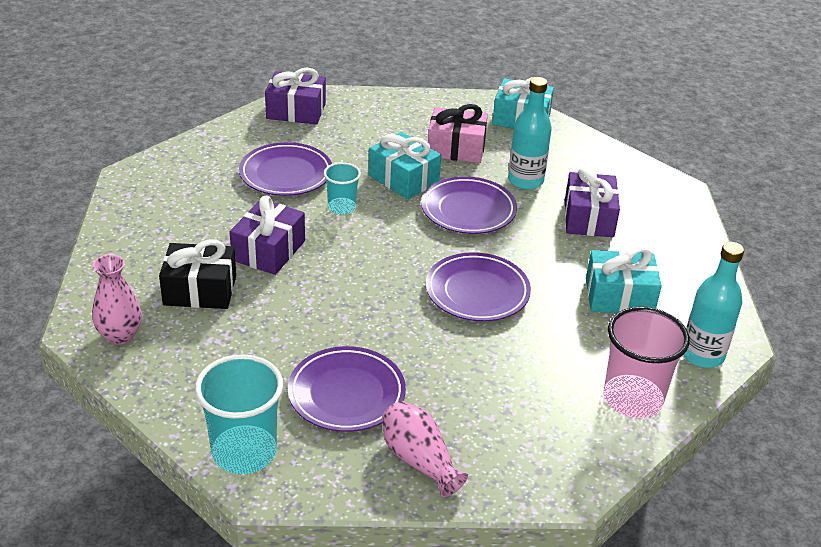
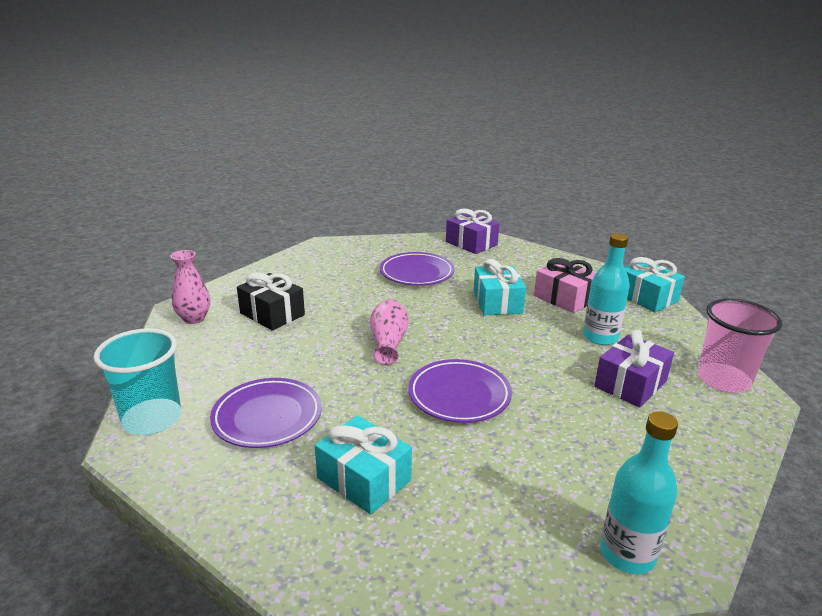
camera: 40 degrees right, 10 degrees down
purple gift [230,196,305,275] -> none
turquoise cup [324,162,361,215] -> none
pink vase [382,401,468,497] -> pink vase moved to [370,299,408,365]
purple plate [421,176,517,234] -> none
turquoise gift [586,247,662,313] -> turquoise gift moved to [315,415,412,515]
pink cup [603,307,690,418] -> pink cup moved to [697,298,782,393]

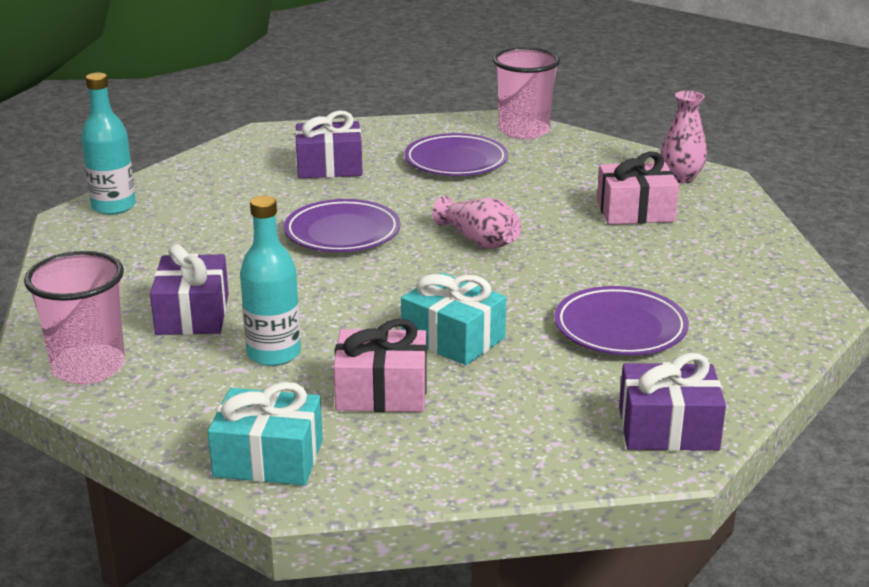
camera: 135 degrees right, 0 degrees up
turquoise cup [94,328,181,435] -> pink cup [493,47,560,139]
black gift [237,272,305,331] -> pink gift [597,151,679,225]
turquoise gift [315,415,412,515] -> purple gift [295,110,363,178]

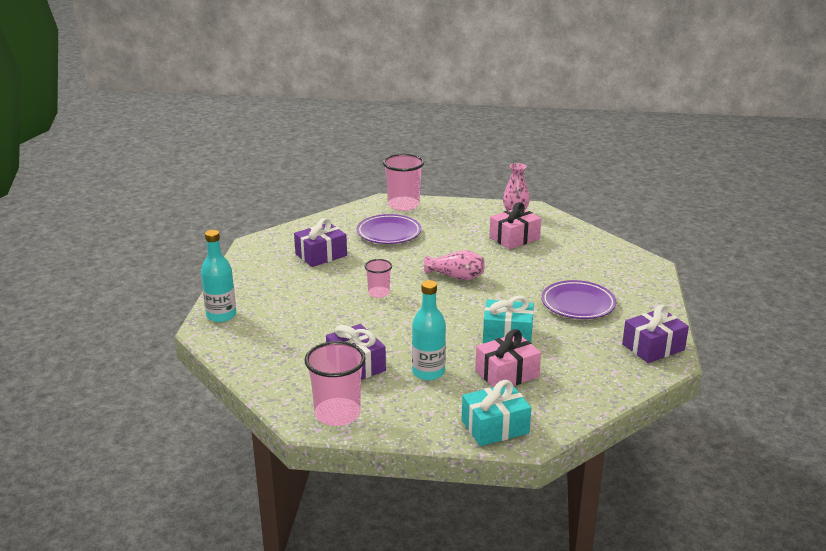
camera: 30 degrees left, 0 degrees up
purple plate [284,199,401,252] -> pink cup [365,259,392,298]

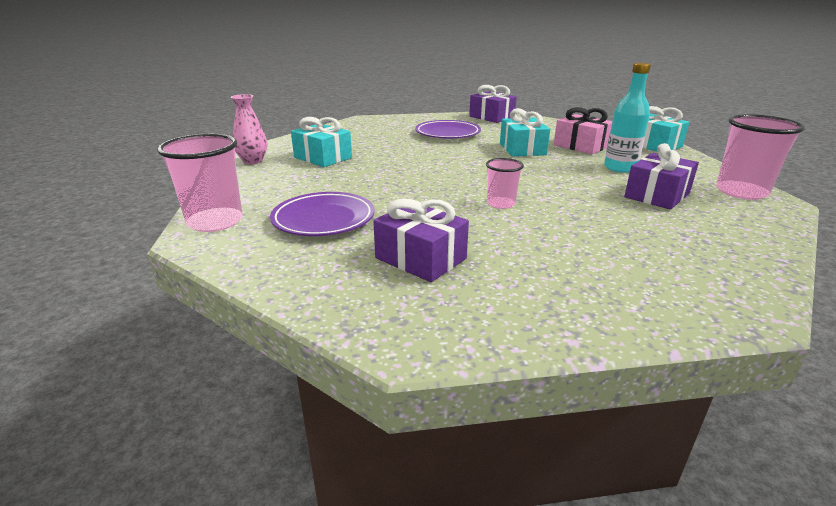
camera: 105 degrees left, 0 degrees up
turquoise bottle [201,230,236,322] -> none
pink vase [424,250,485,280] -> none
pink gift [489,202,541,249] -> turquoise gift [291,117,352,167]

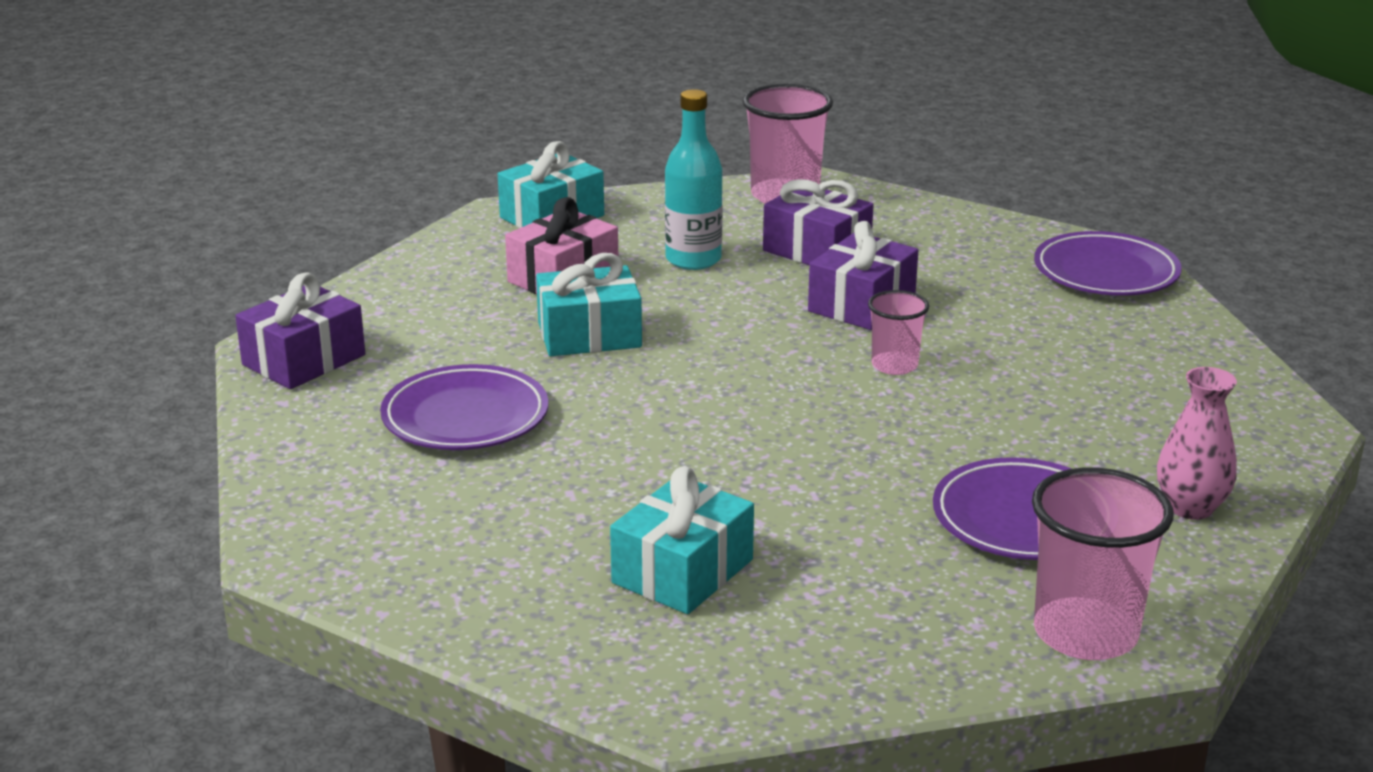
camera: 95 degrees left, 0 degrees up
pink vase [231,94,267,164] -> pink vase moved to [1157,367,1237,520]
purple gift [373,198,469,282] -> purple gift moved to [808,221,918,330]
none -> purple plate [1034,231,1182,296]

